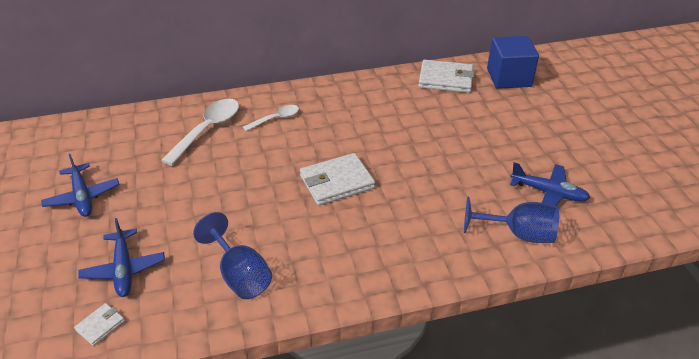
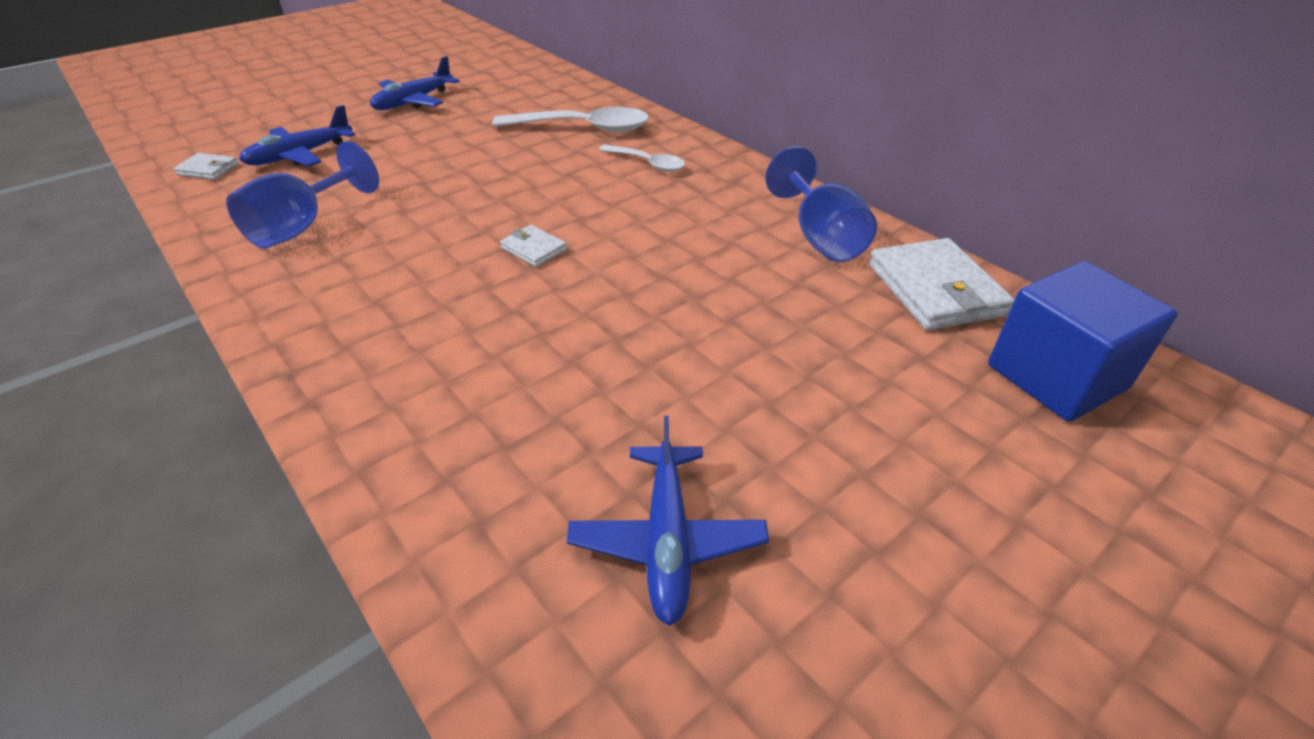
camera: 65 degrees right, 0 degrees up
white wallet [300,153,375,206] -> white wallet [500,225,567,267], size x0.50
blue goblet [464,197,559,243] -> blue goblet moved to [765,146,877,262]

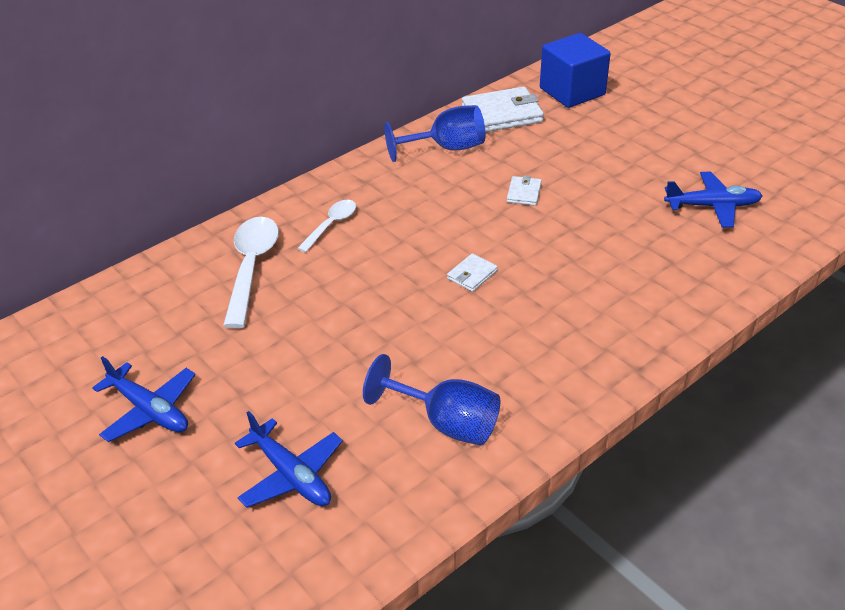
camera: 90 degrees left, 0 degrees up
white wallet [173,153,239,180] -> white wallet moved to [507,176,542,206]

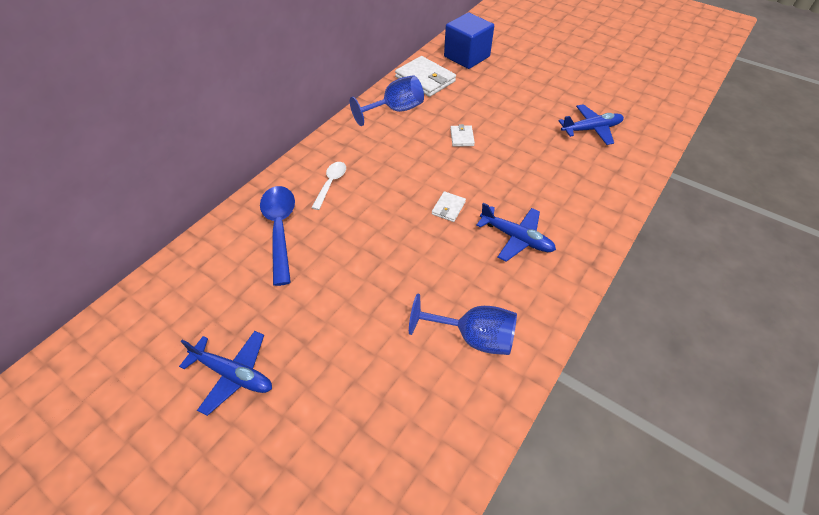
camera: 15 degrees left, 10 degrees up
white spoon [223,217,279,328] -> blue spoon [260,186,295,286]
blue plane [235,411,343,508] -> blue plane moved to [476,203,556,262]
white wallet [462,87,544,132] -> white wallet turned 75 degrees clockwise [395,56,456,97]

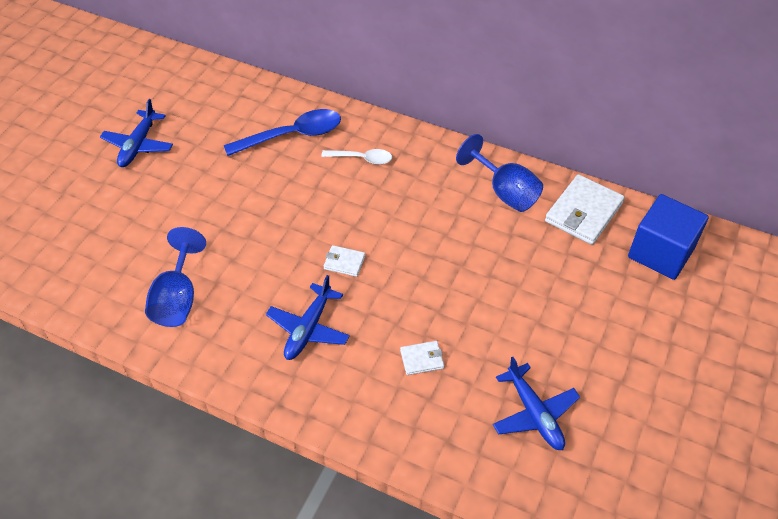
camera: 80 degrees right, 0 degrees up
white wallet [450,124,475,147] -> white wallet moved to [400,341,444,375]

